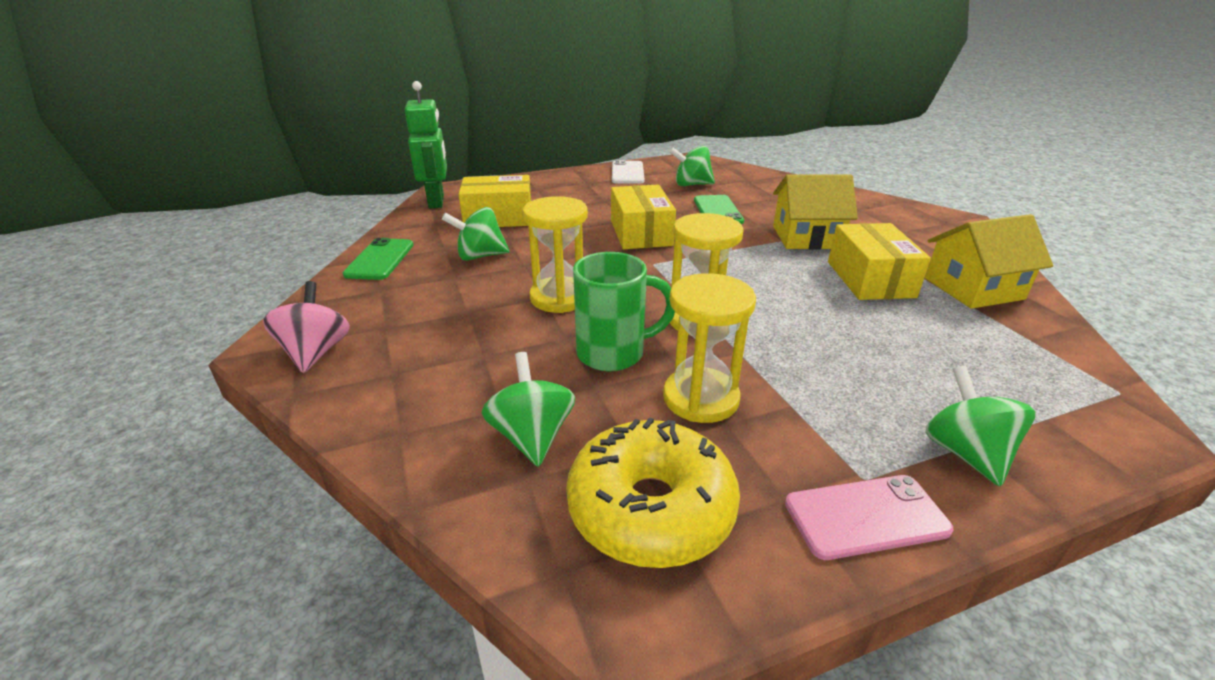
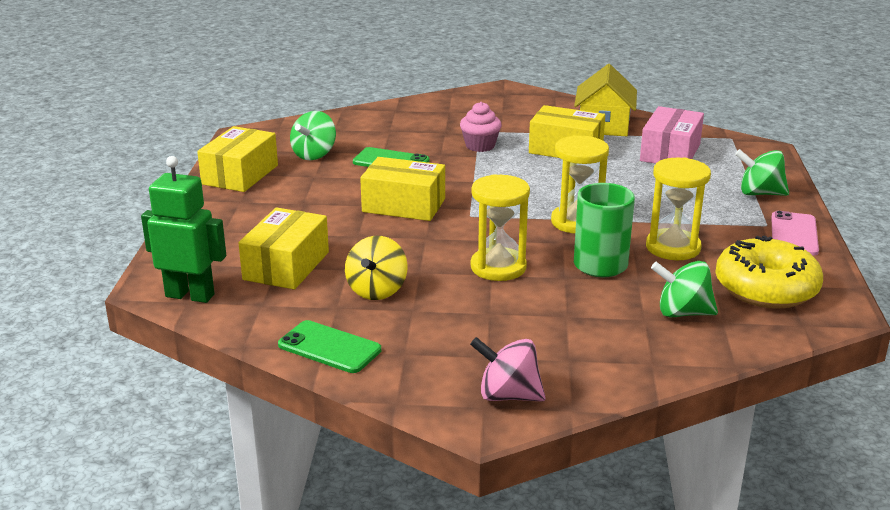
camera: 65 degrees left, 5 degrees down
green spinning top [442,207,510,261] -> yellow spinning top [345,236,408,300]
white phone [612,160,645,184] -> yellow box [197,126,278,192]
yellow house [773,175,858,250] -> pink cupcake [460,102,502,152]
none -> pink box [640,106,704,164]

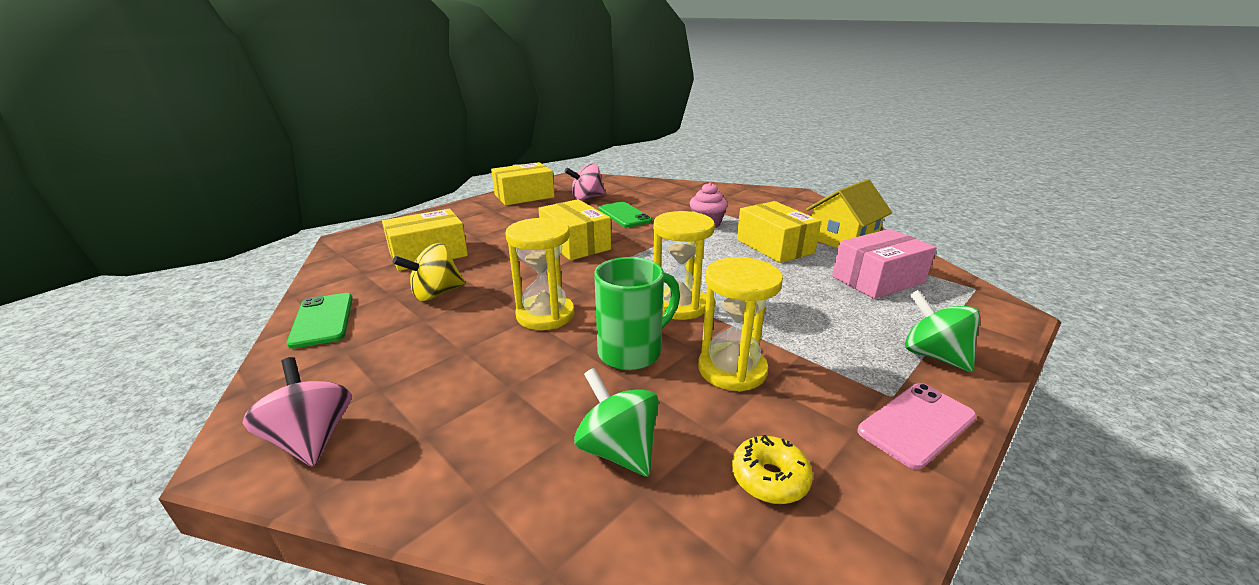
camera: 40 degrees right, 0 degrees up
green robot [141,156,226,303] -> none
green spinning top [290,111,336,160] -> pink spinning top [564,163,606,200]
yellow donut [716,235,823,309] -> yellow donut [732,435,813,504], size x0.49

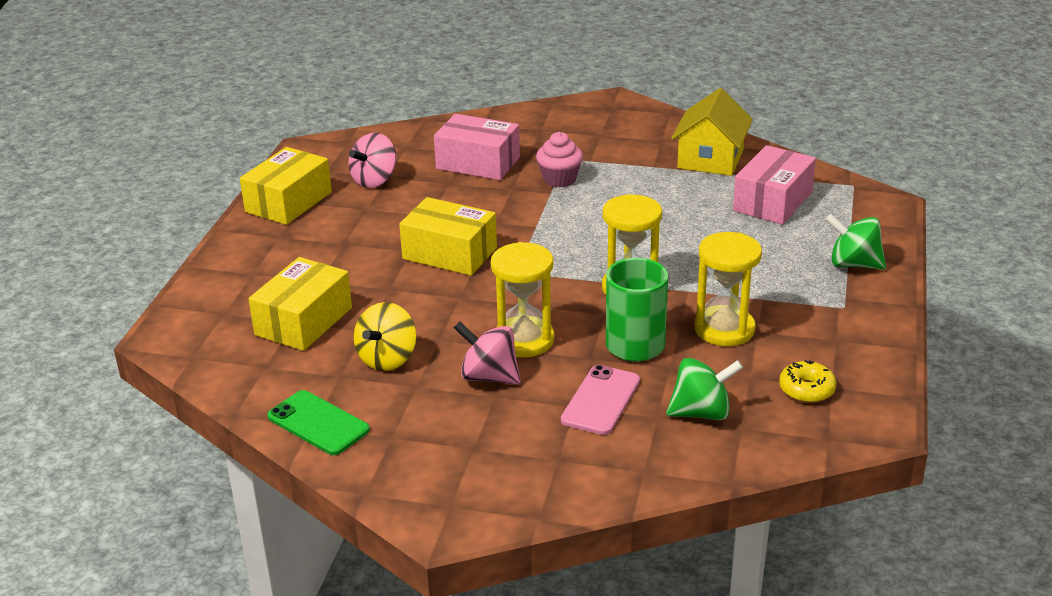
camera: 30 degrees left, 5 degrees up
pink spinning top [243,357,351,467] -> pink spinning top moved to [454,321,521,385]
green spinning top [574,368,659,477] -> green spinning top turned 150 degrees clockwise [666,358,743,420]
green phone [599,202,652,227] -> none
yellow box [737,201,821,263] -> none
pink phone [858,383,977,470] -> pink phone moved to [561,365,640,435]
none -> pink box [434,114,520,180]

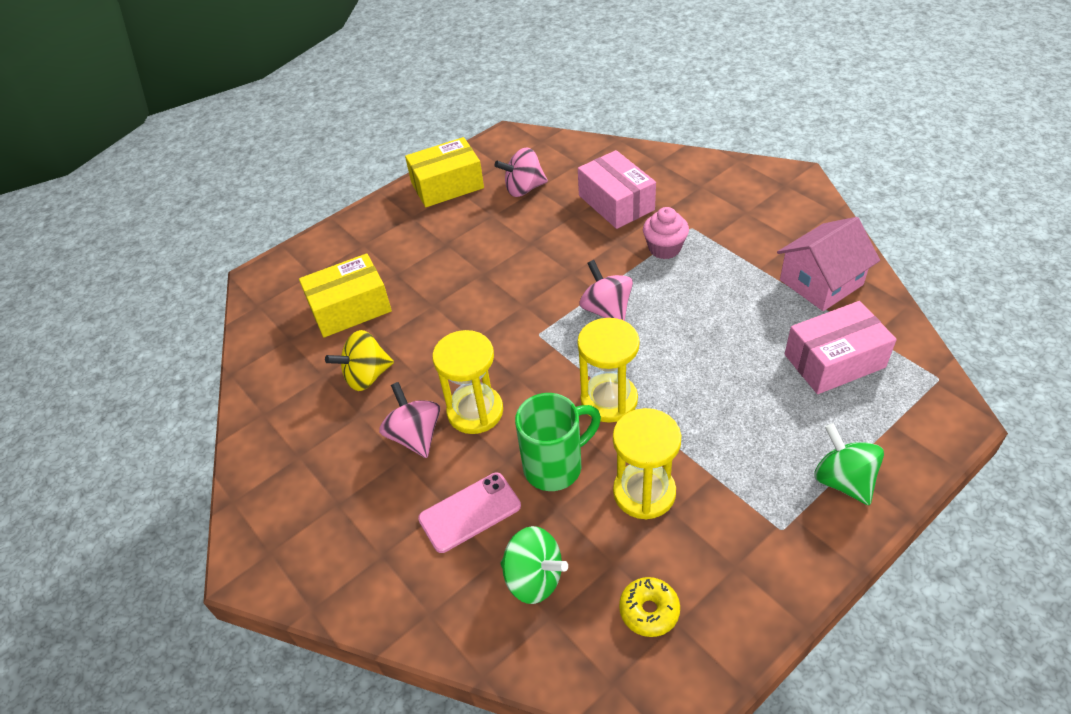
camera: 40 degrees right, 15 degrees up
green phone [267,390,370,455] -> none
yellow box [399,197,497,276] -> none
yellow house [671,88,753,176] -> pink house [777,217,880,311]
none -> pink spinning top [580,260,633,321]

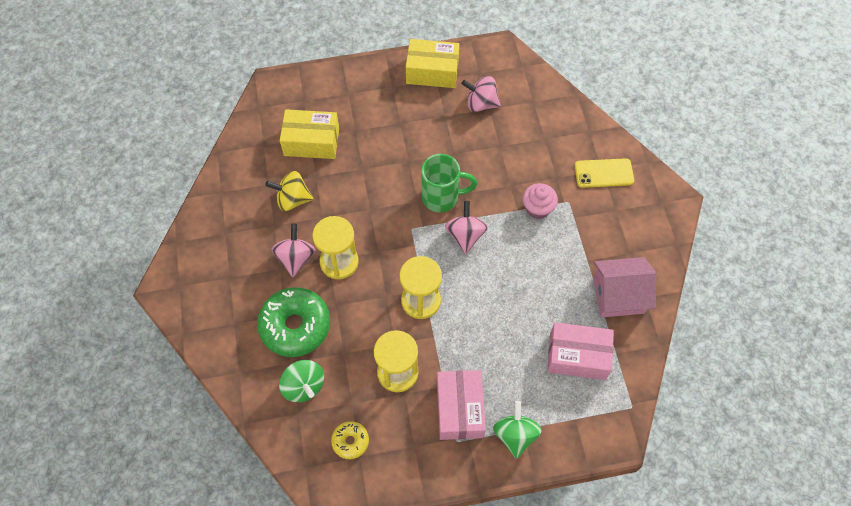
camera: 25 degrees right, 15 degrees up
pink phone [418,473,521,553] -> green donut [257,287,330,357]
green mug [515,393,601,491] -> green mug moved to [421,154,477,212]
pink box [578,150,656,229] -> pink box moved to [437,370,486,440]
none -> yellow phone [575,158,634,188]

